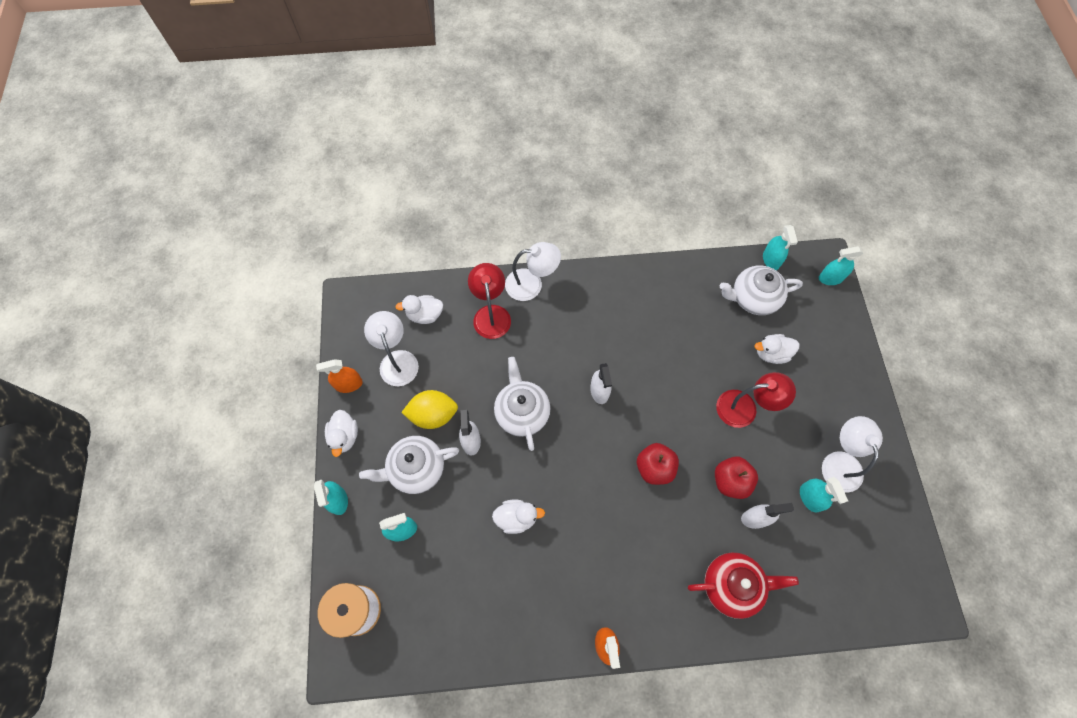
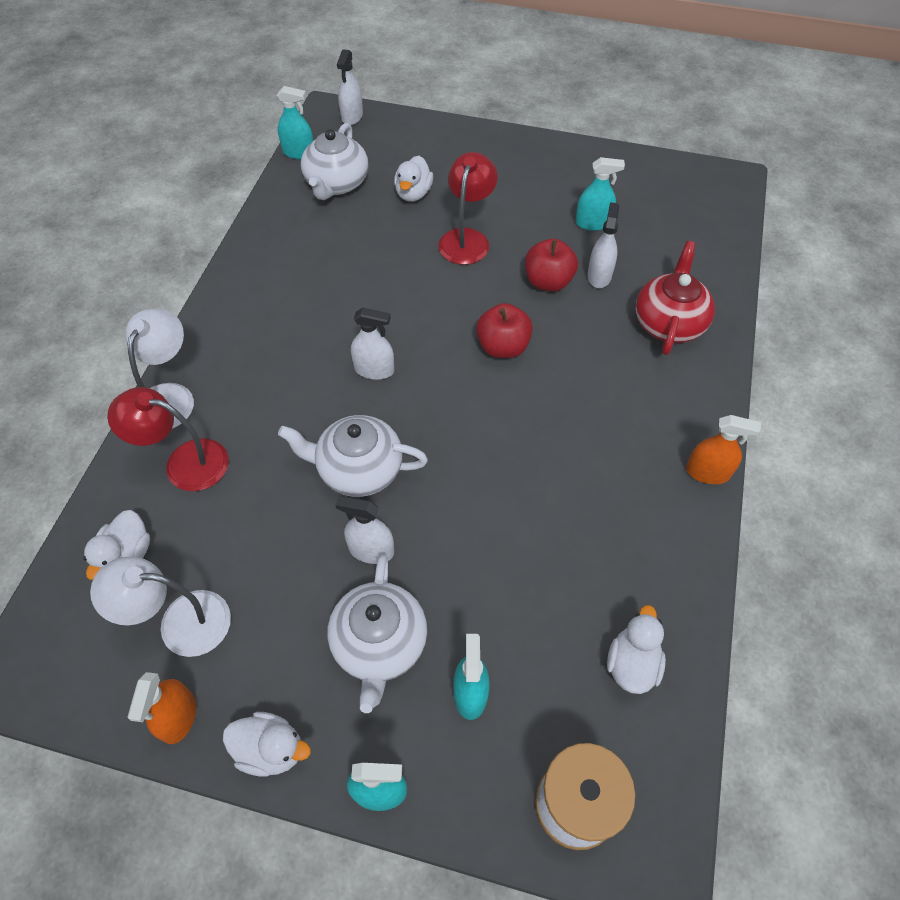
camera: 70 degrees left, 10 degrees down
yellow lemon [401,390,458,429] -> none
white duck [492,499,545,534] -> white duck moved to [607,605,666,694]
turquoise spray bottle [819,246,863,285] -> white spray bottle [337,49,363,125]
white lamp [822,416,883,493] -> none

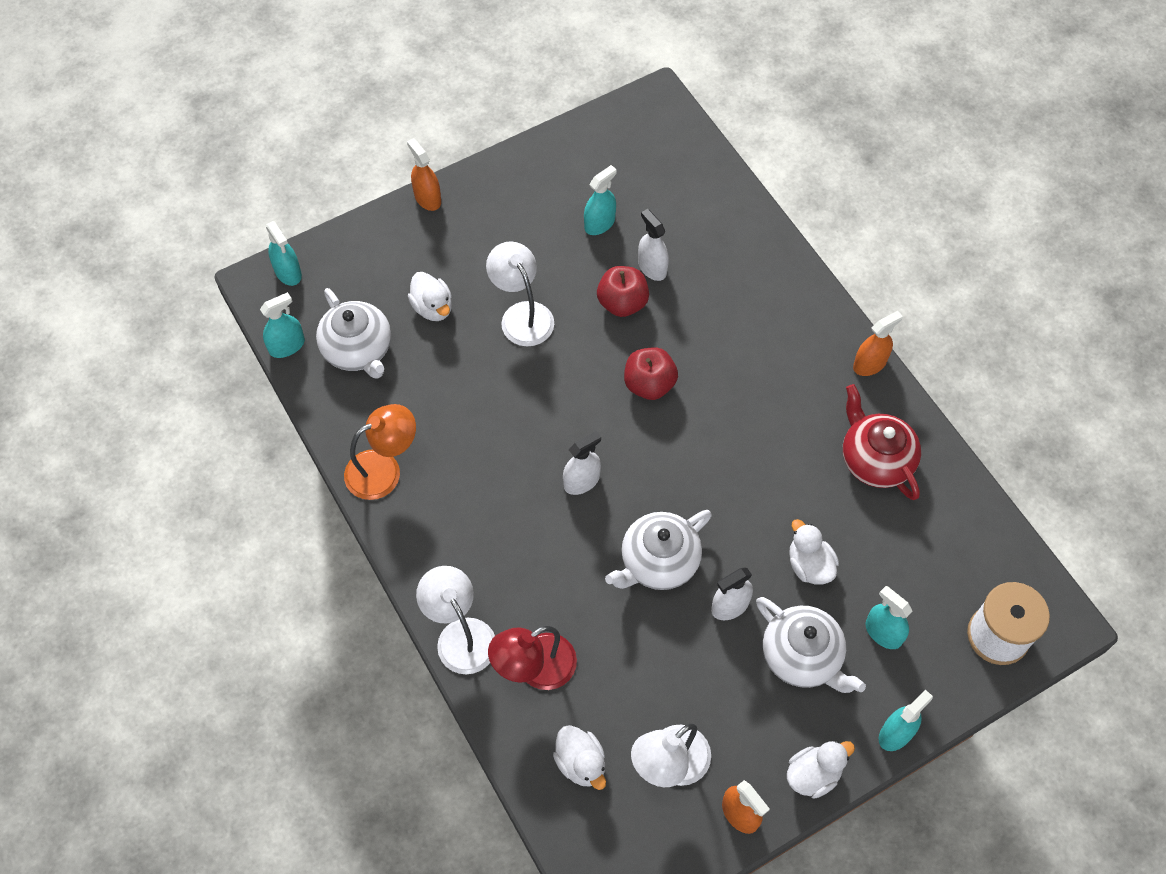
camera: 45 degrees left, 5 degrees up
white spray bottle [337,49,363,125] -> turquoise spray bottle [266,221,302,286]
red lamp [438,152,498,265] -> white lamp [486,241,554,346]
white duck [607,605,666,694] -> white duck moved to [789,519,839,585]
red teapot [636,241,715,355] -> red teapot moved to [843,384,921,500]
none -> orange lamp [344,404,416,500]
none -> orange spray bottle [407,138,441,211]

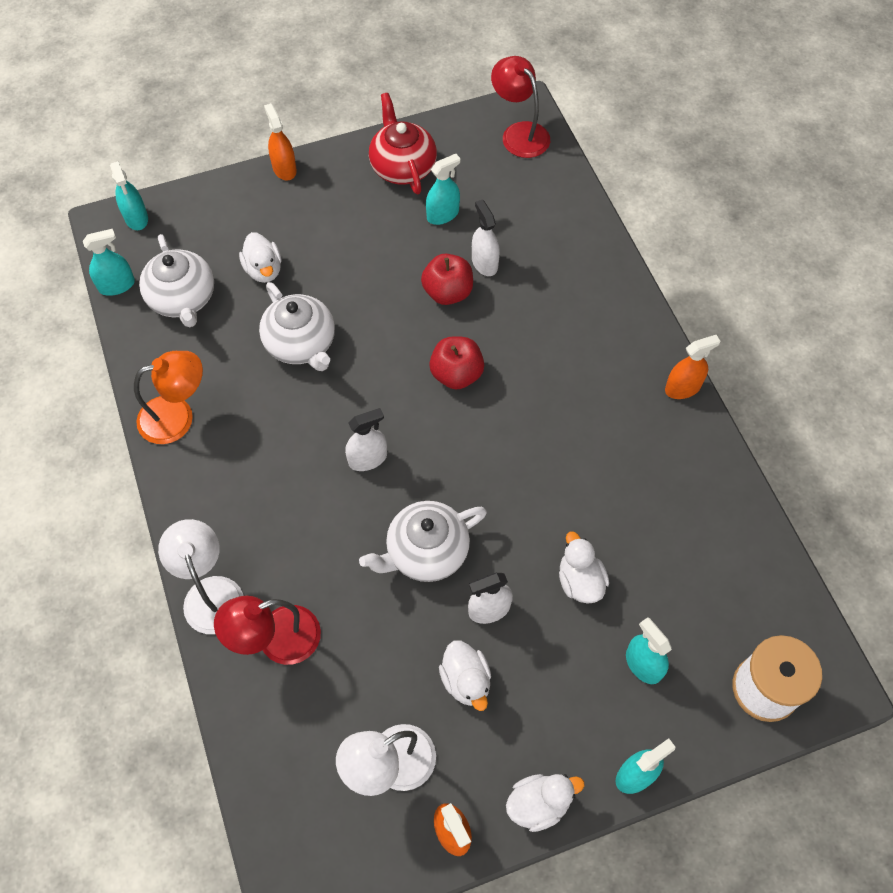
camera: 10 degrees right, 0 degrees up
white lamp [486,241,554,346] -> none
white duck [553,725,606,790] -> white duck moved to [439,640,491,711]
white teapot [756,597,866,693] -> white teapot moved to [259,282,335,371]
red teapot [843,384,921,500] -> red teapot moved to [369,93,437,194]
none -> red lamp [491,56,550,158]

